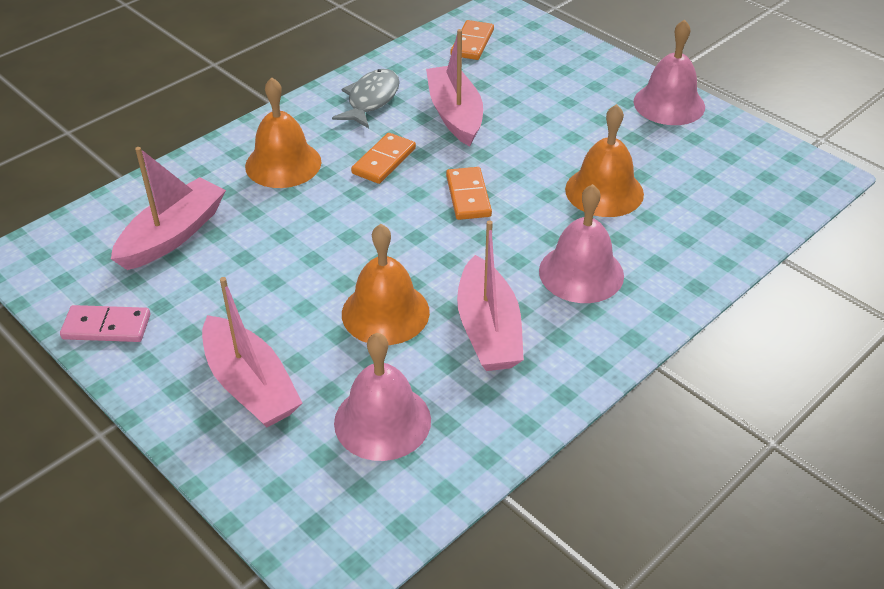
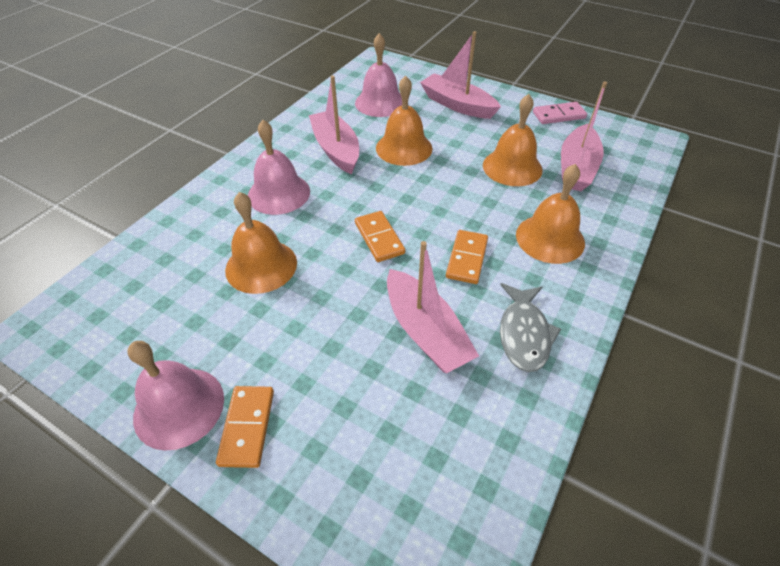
camera: 165 degrees right, 5 degrees up
orange domino [450,20,494,60] -> orange domino moved to [216,386,274,468]
none -> orange bell [483,94,543,186]

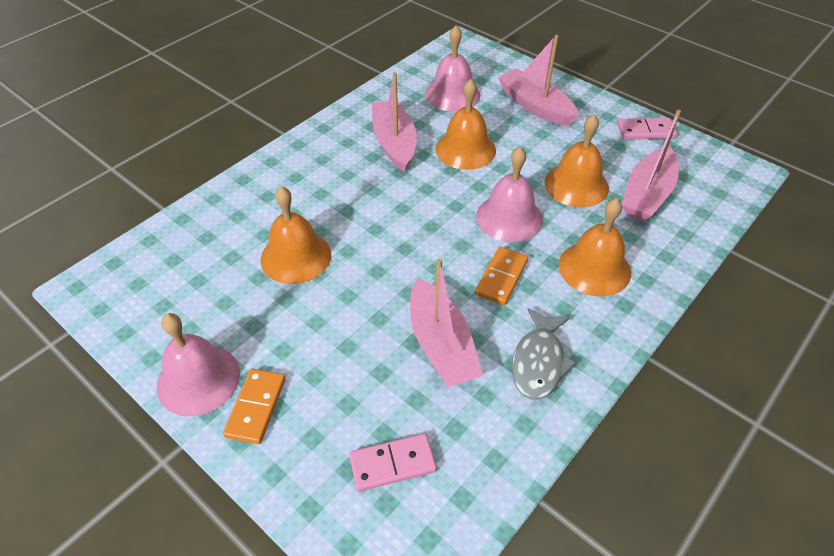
camera: 10 degrees right, 0 degrees up
pink bell [248,120,310,215] -> pink bell moved to [476,147,543,242]
orange domino [355,211,405,262] -> none
none -> pink domino [349,433,437,492]

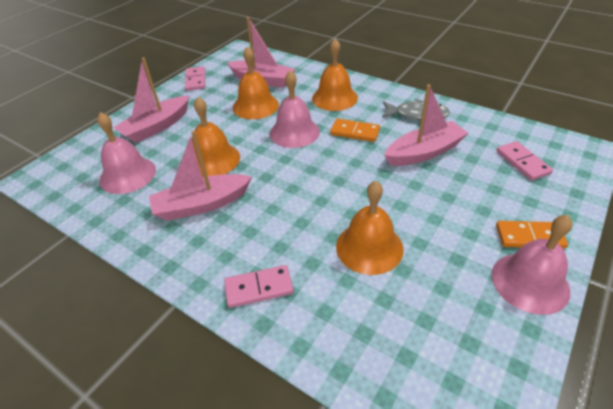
camera: 95 degrees left, 5 degrees down
none -> pink domino [224,265,294,308]

